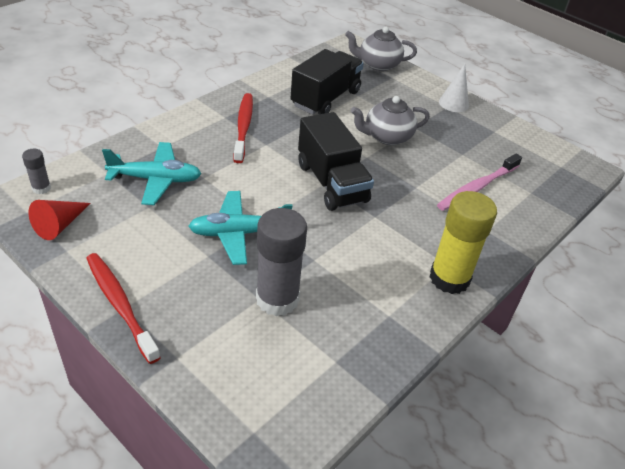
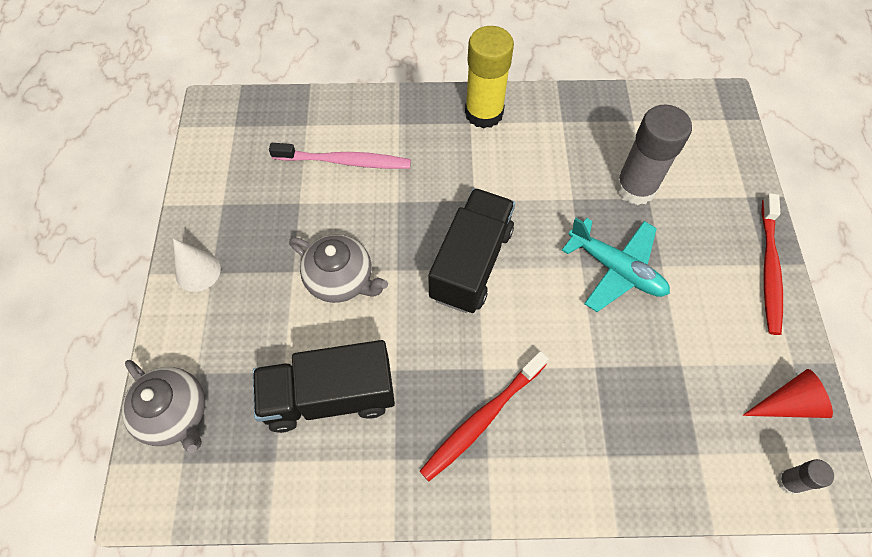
camera: 130 degrees left, 20 degrees up
turquoise plane [102,142,201,205] -> none

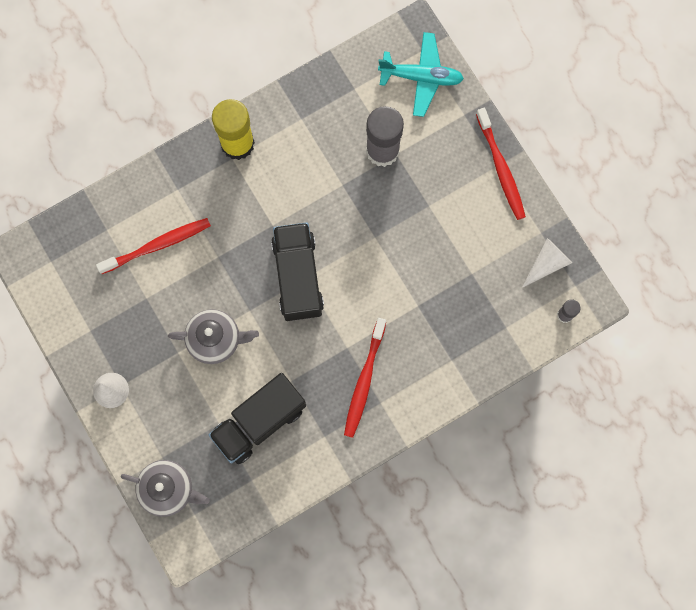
camera: 30 degrees left, 15 degrees up
pink toothbrush [269,143,411,169] -> red toothbrush [96,218,211,274]
turquoise plane [562,218,670,312] -> turquoise plane moved to [378,32,464,117]
red cone [742,369,833,418] -> white cone [522,238,572,288]

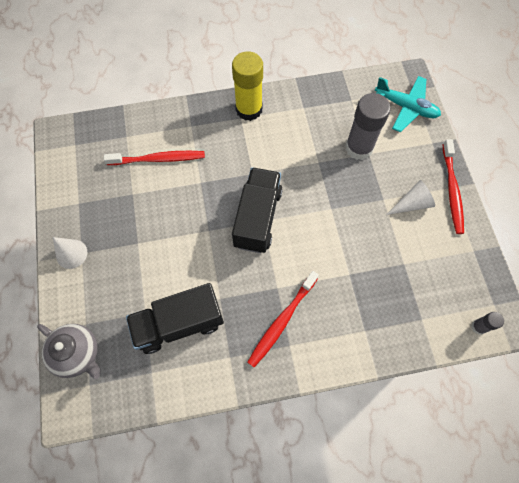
camera: 20 degrees right, 10 degrees down
grey teapot [168,309,259,364] -> none
white cone [522,238,572,288] -> white cone moved to [386,180,435,215]

